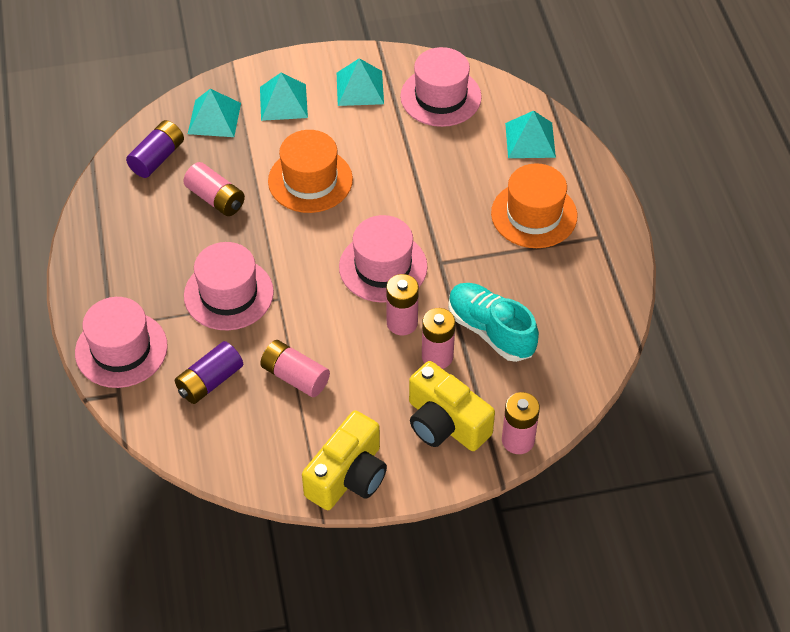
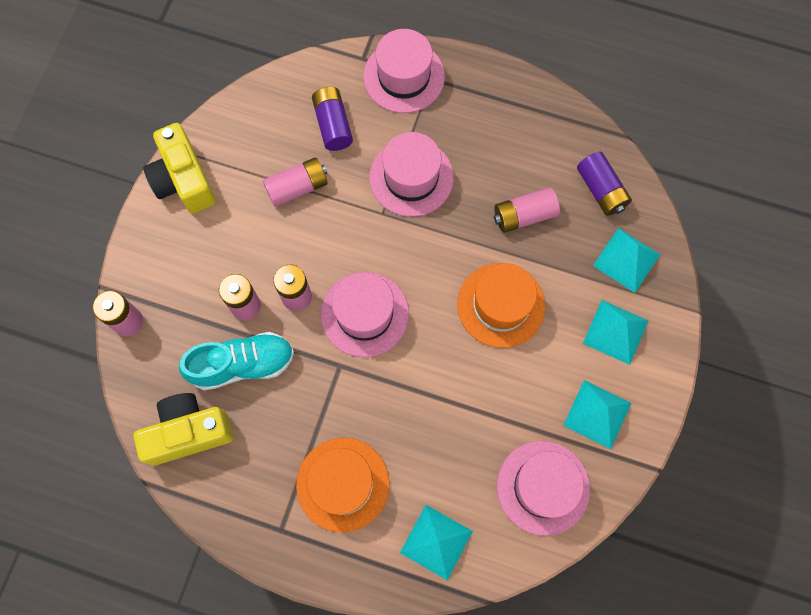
camera: 120 degrees right, 20 degrees up
yellow camera [409,361,495,451] -> yellow camera moved to [134,393,233,466]

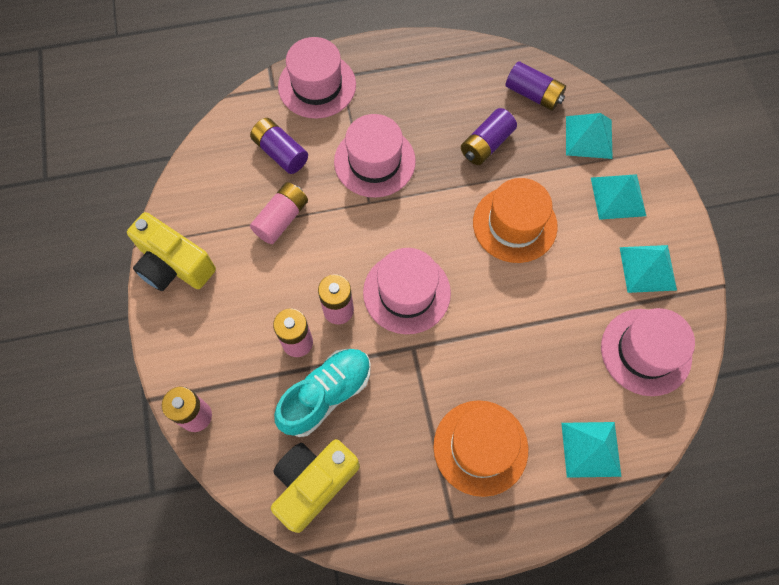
camera: 30 degrees left, 5 degrees down
pink battery [494,188,560,233] -> purple battery [461,108,517,165]

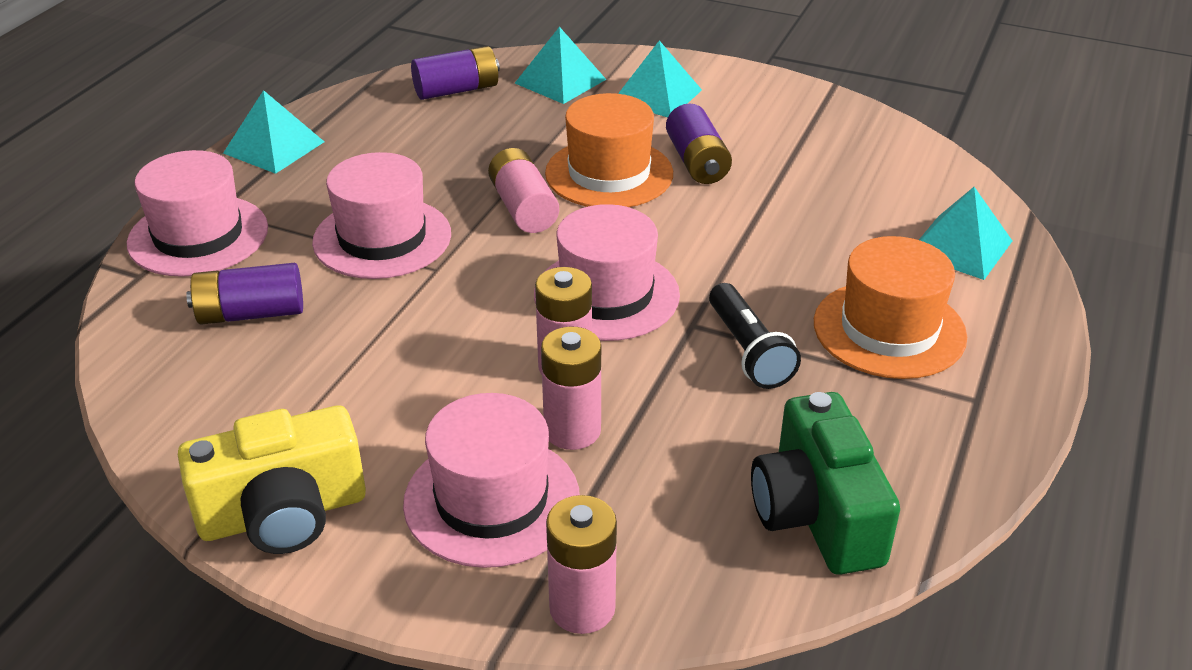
camera: 55 degrees left, 30 degrees down
pink battery [250,182,308,244] -> pink battery moved to [488,148,559,233]
yellow camera [271,439,360,533] -> green camera [751,392,900,575]
turquoise shoe [274,349,371,437] -> none
purple battery [461,108,517,165] -> purple battery moved to [666,103,732,184]
pink hat [601,308,695,396] -> pink hat moved to [403,393,580,568]
turquoise pyramid [620,245,677,293] -> turquoise pyramid moved to [223,90,324,174]
none -> black flashlight [709,283,801,389]

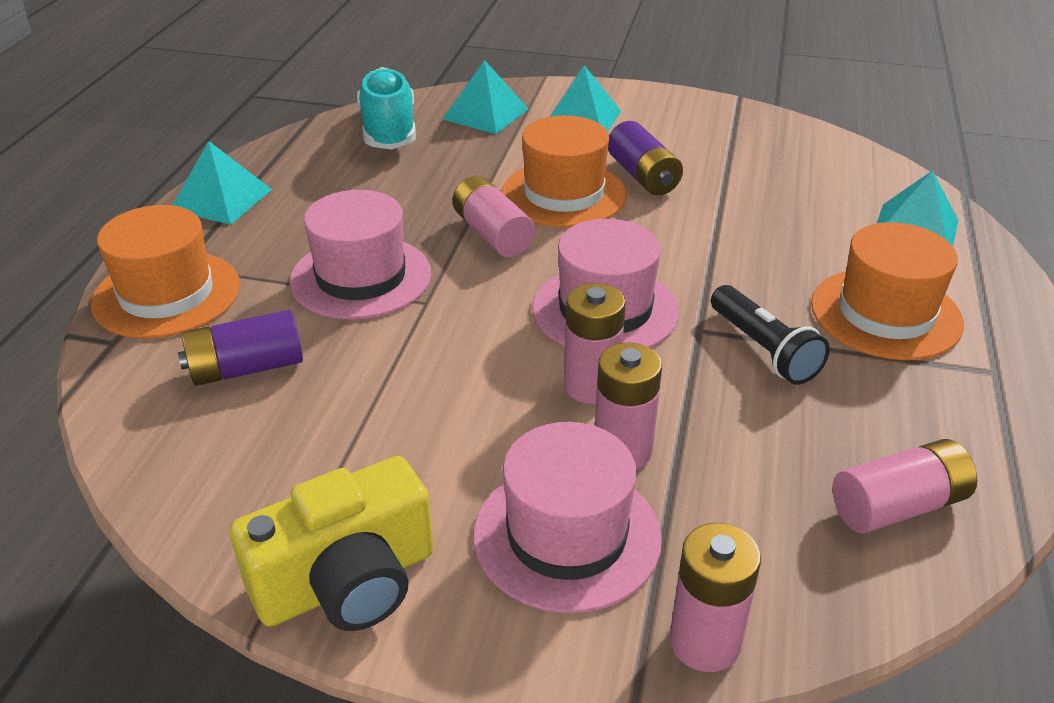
camera: 10 degrees left, 0 degrees up
pink hat [127,150,268,277] -> orange hat [91,205,240,339]
purple battery [411,46,500,100] -> turquoise shoe [357,67,416,149]
green camera [751,392,900,575] -> pink battery [832,439,977,533]

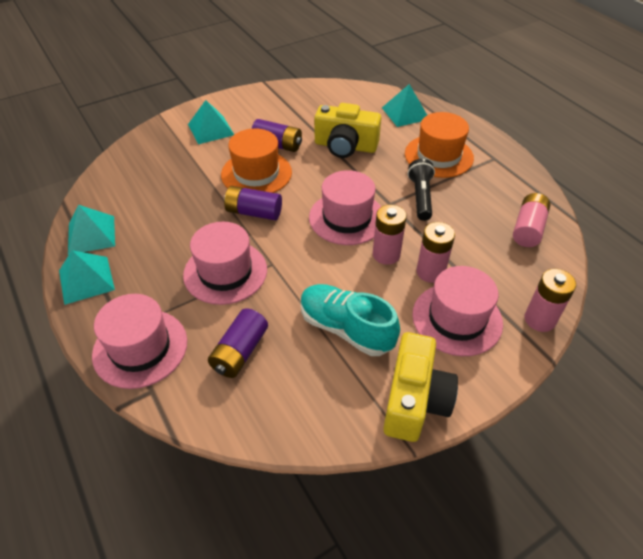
camera: 45 degrees left, 10 degrees up
orange hat [91,205,240,339] -> pink hat [92,294,187,389]
turquoise shoe [357,67,416,149] -> turquoise shoe moved to [301,284,400,356]
turquoise pyramid [443,60,528,134] -> turquoise pyramid moved to [68,205,115,255]
pink battery [452,176,535,257] -> purple battery [224,186,282,220]
black flashlight [711,285,830,385] -> black flashlight turned 105 degrees counterclockwise [408,159,435,221]
none -> yellow camera [314,103,381,158]

